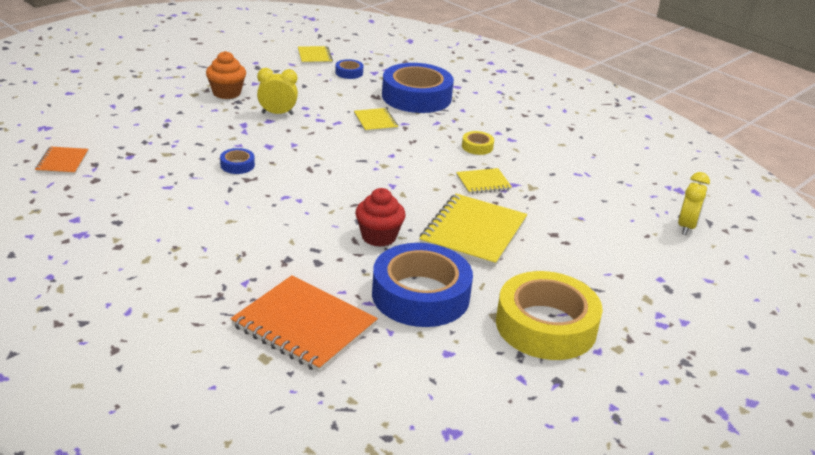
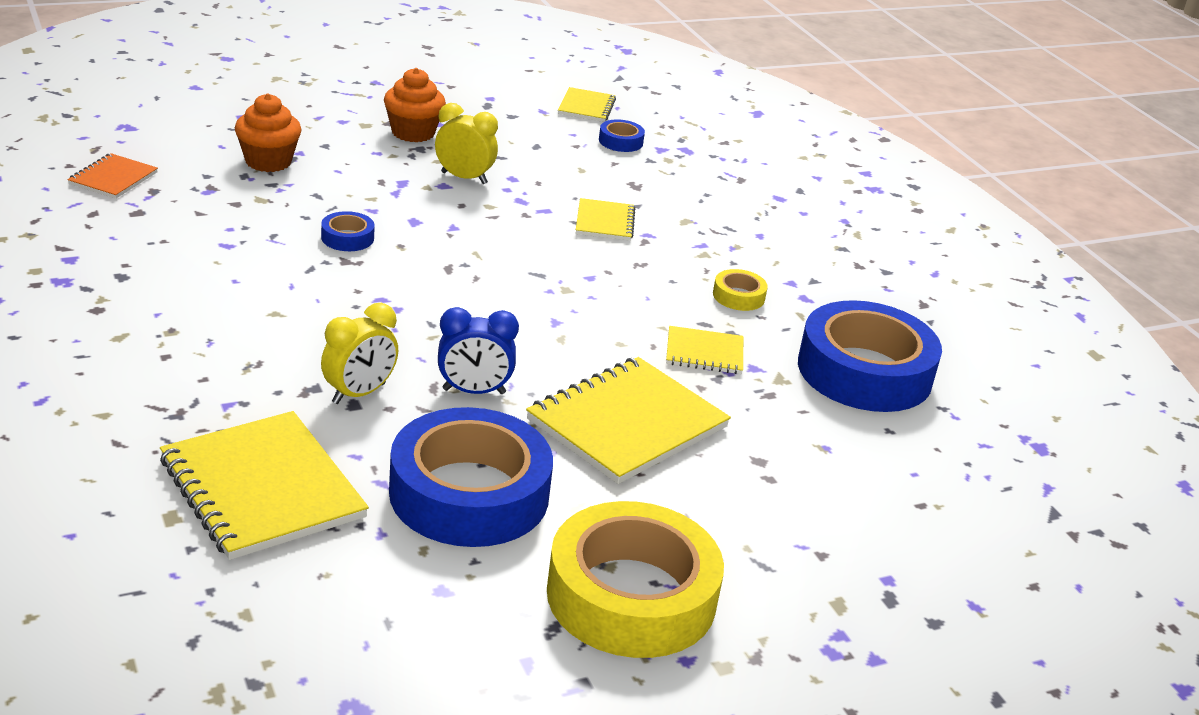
camera: 20 degrees right, 0 degrees up
orange notebook [231,275,378,372] -> yellow notebook [160,411,369,560]
red cupcake [355,188,406,247] -> blue clock [438,307,519,394]
blue tape [382,63,454,113] -> blue tape moved to [798,300,942,412]
yellow clock [678,172,710,235] -> yellow clock moved to [321,303,398,404]
none -> orange cupcake [235,93,301,172]

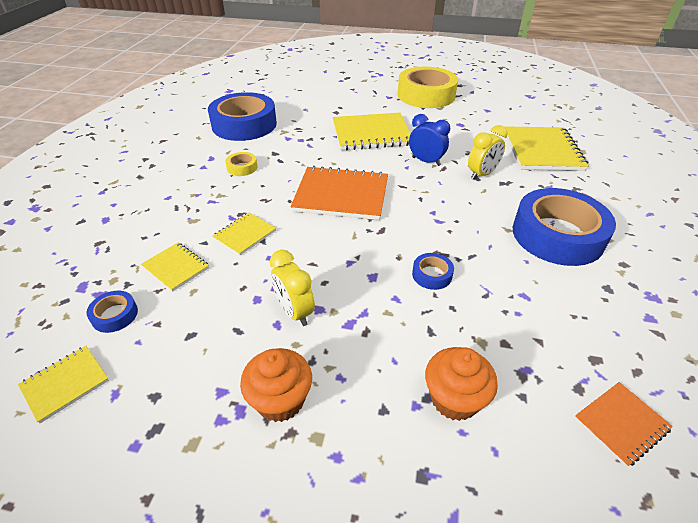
camera: 140 degrees left, 10 degrees up
yellow clock [321,303,398,404] -> yellow clock turned 150 degrees clockwise [468,125,507,180]
blue tape [389,407,553,547] -> blue tape moved to [513,188,616,266]
yellow notebook [666,326,743,374] -> yellow notebook moved to [141,243,209,292]
none -> orange notebook [291,166,388,220]

